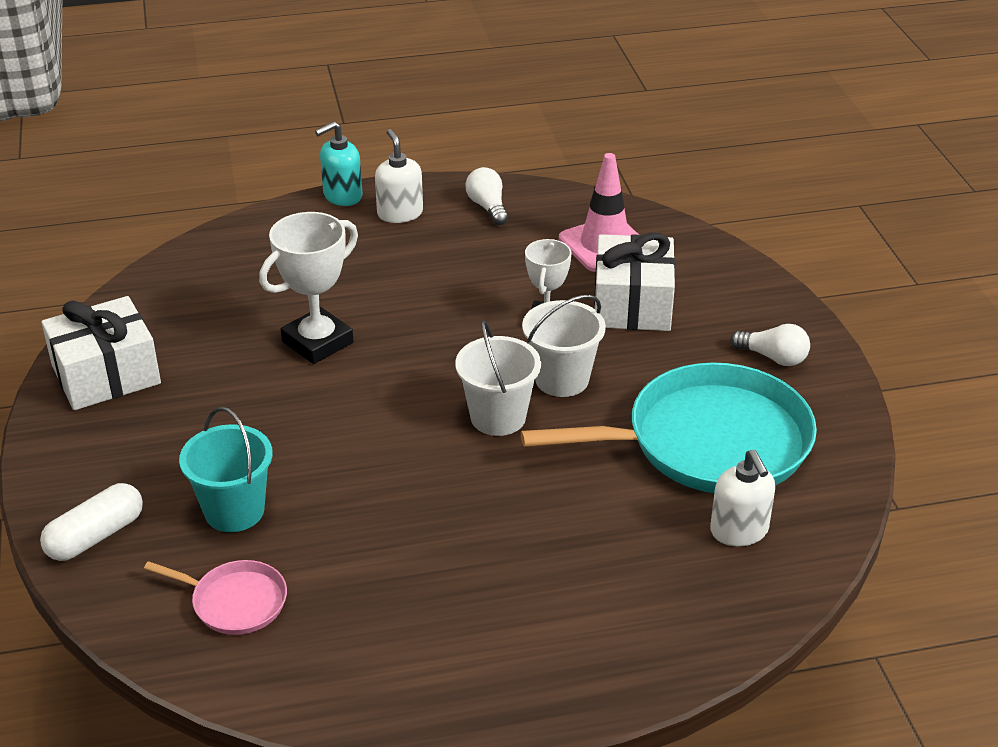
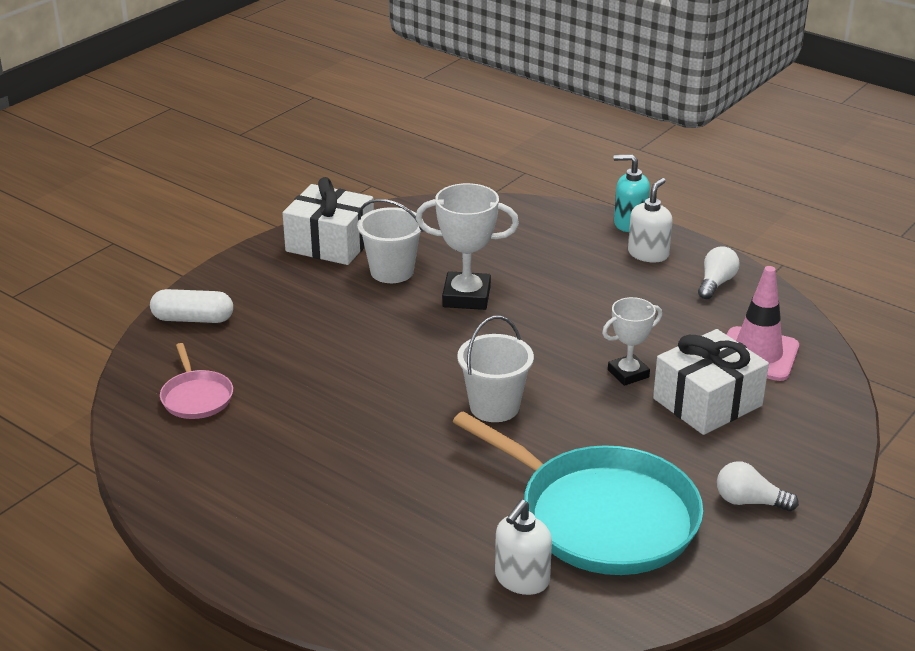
camera: 50 degrees right, 5 degrees down
turquoise bucket [179,407,273,532] -> none
white bucket [522,295,606,397] -> white bucket moved to [357,199,424,283]
white light bulb [730,324,810,366] -> white light bulb turned 120 degrees clockwise [717,461,799,512]

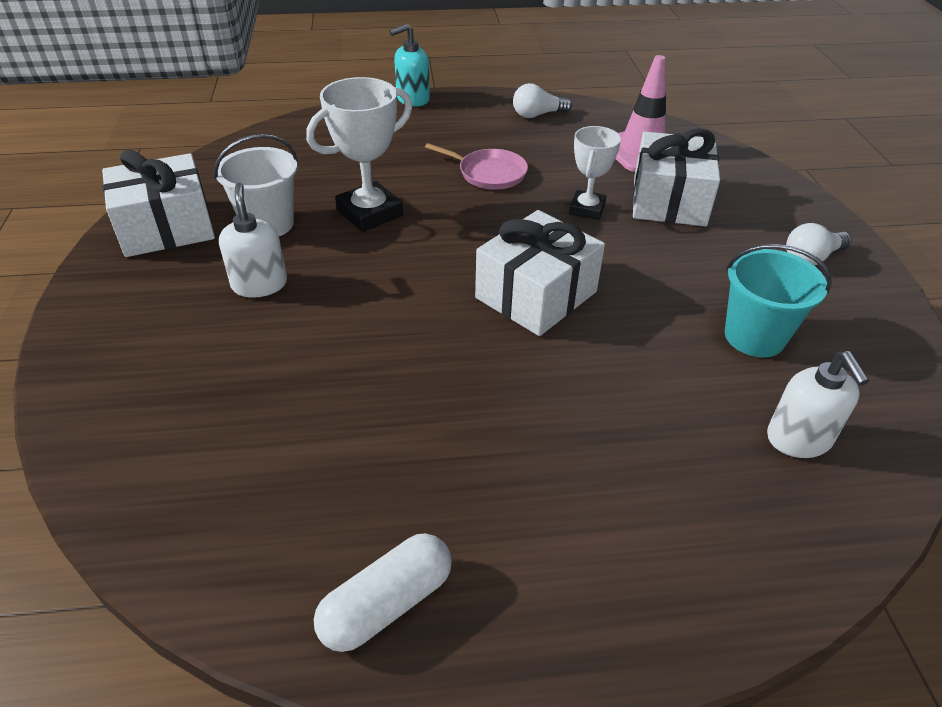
camera: 45 degrees left, 10 degrees up
white capsule [150,289,233,323] -> white capsule moved to [314,533,452,652]
pink pan [160,343,233,419] -> pink pan moved to [425,143,528,190]
turquoise pan [453,411,703,575] -> turquoise bucket [725,244,832,357]
white bucket [457,316,534,422] -> white gift [475,210,605,336]
white soap dispenser [628,178,673,263] -> white soap dispenser moved to [219,183,287,298]
white light bulb [698,246,739,299] -> white light bulb turned 90 degrees counterclockwise [513,83,572,118]

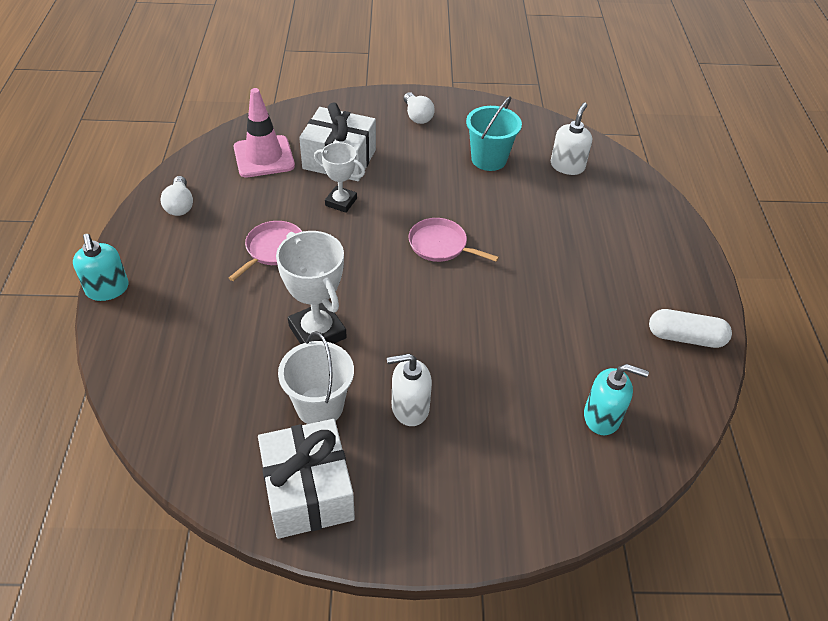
camera: 85 degrees left, 5 degrees up
white capsule [314,533,452,652] -> white capsule turned 45 degrees counterclockwise [649,309,732,348]
white gift [475,210,605,336] -> pink pan [408,218,499,262]
white soap dispenser [767,351,869,458] -> white soap dispenser turned 60 degrees counterclockwise [551,103,592,175]
none -> turquoise soap dispenser [584,364,649,435]

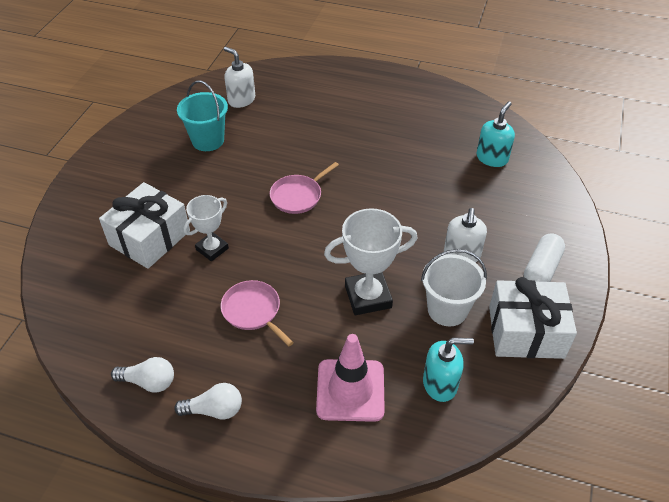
camera: 70 degrees left, 0 degrees up
turquoise soap dispenser [73,234,129,301] -> turquoise soap dispenser moved to [423,338,474,402]
pink traffic cone [234,88,295,177] -> pink traffic cone moved to [316,334,385,422]
white light bulb [404,92,435,124] -> white light bulb moved to [174,383,242,420]
white capsule [649,309,732,348] -> white capsule moved to [523,233,565,282]

